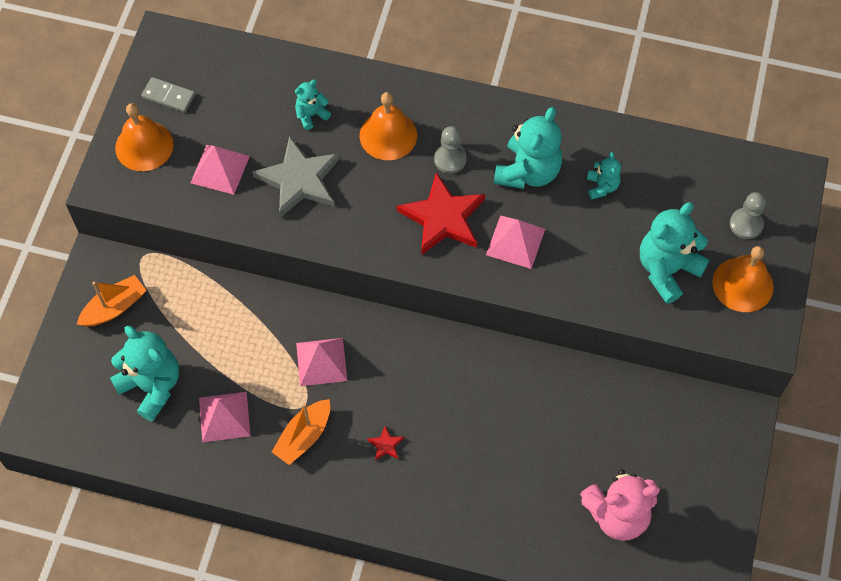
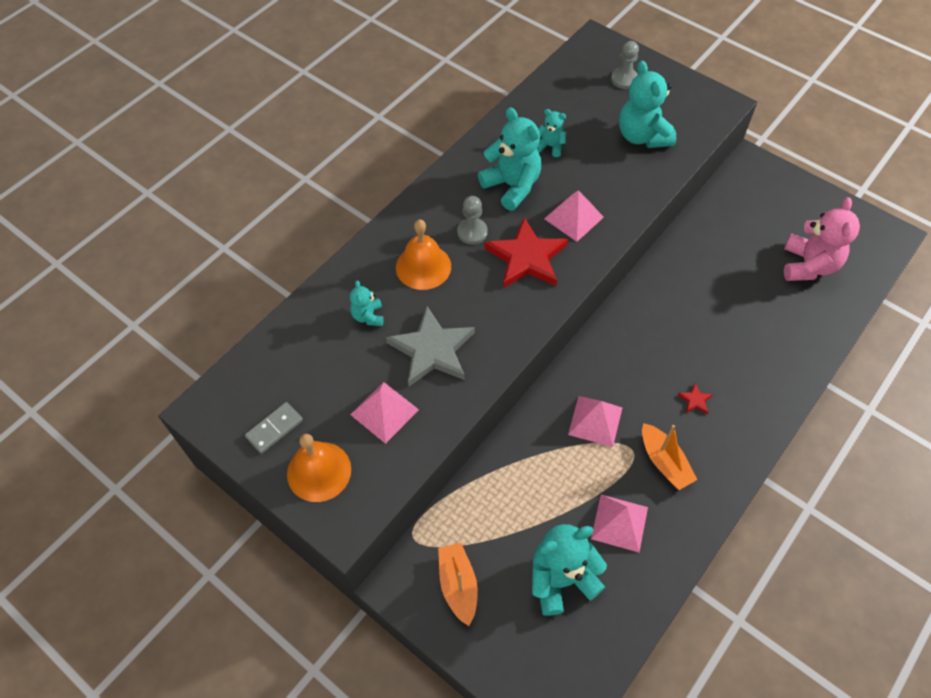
camera: 65 degrees left, 5 degrees down
orange bell [712,246,774,312] -> none

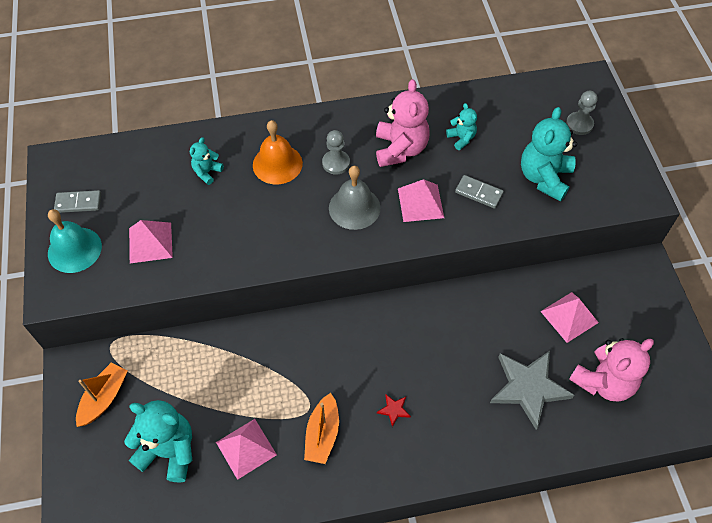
camera: 40 degrees right, 0 degrees up
orange bell [287,434,351,502] -> turquoise bell [48,209,102,273]
grey star [386,306,475,386] -> grey star moved to [490,351,574,430]
turquoise teddy bear [478,107,541,211] -> pink teddy bear [376,79,430,167]
red star [484,218,568,288] -> grey bell [329,166,380,230]
pink pyramid [568,396,622,447] -> pink pyramid moved to [540,292,599,343]
none -> grey domino [455,175,504,208]

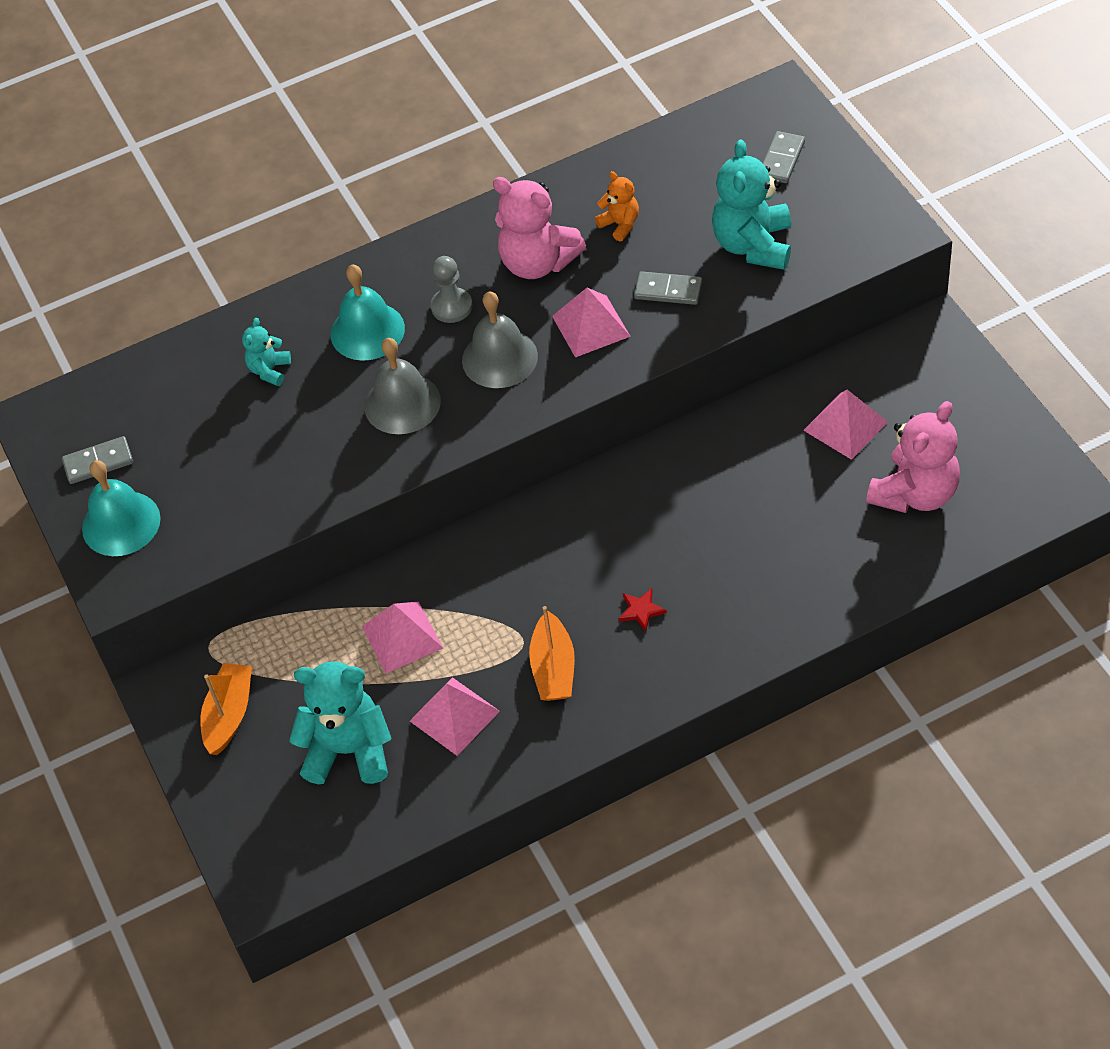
camera: 10 degrees left, 5 degrees down
pink pyramid [129,220,173,263] -> pink pyramid moved to [362,601,443,674]
orange bell [253,120,303,184] -> turquoise bell [331,265,405,361]
pink teddy bear [376,79,430,167] -> pink teddy bear turned 135 degrees clockwise [493,177,586,279]
turquoise teddy bear [446,103,477,150] -> orange teddy bear [595,171,639,241]
grey star [490,351,574,430] -> none
grey pawn [566,91,598,135] -> grey domino [763,131,805,183]
none -> grey bell [364,338,441,434]

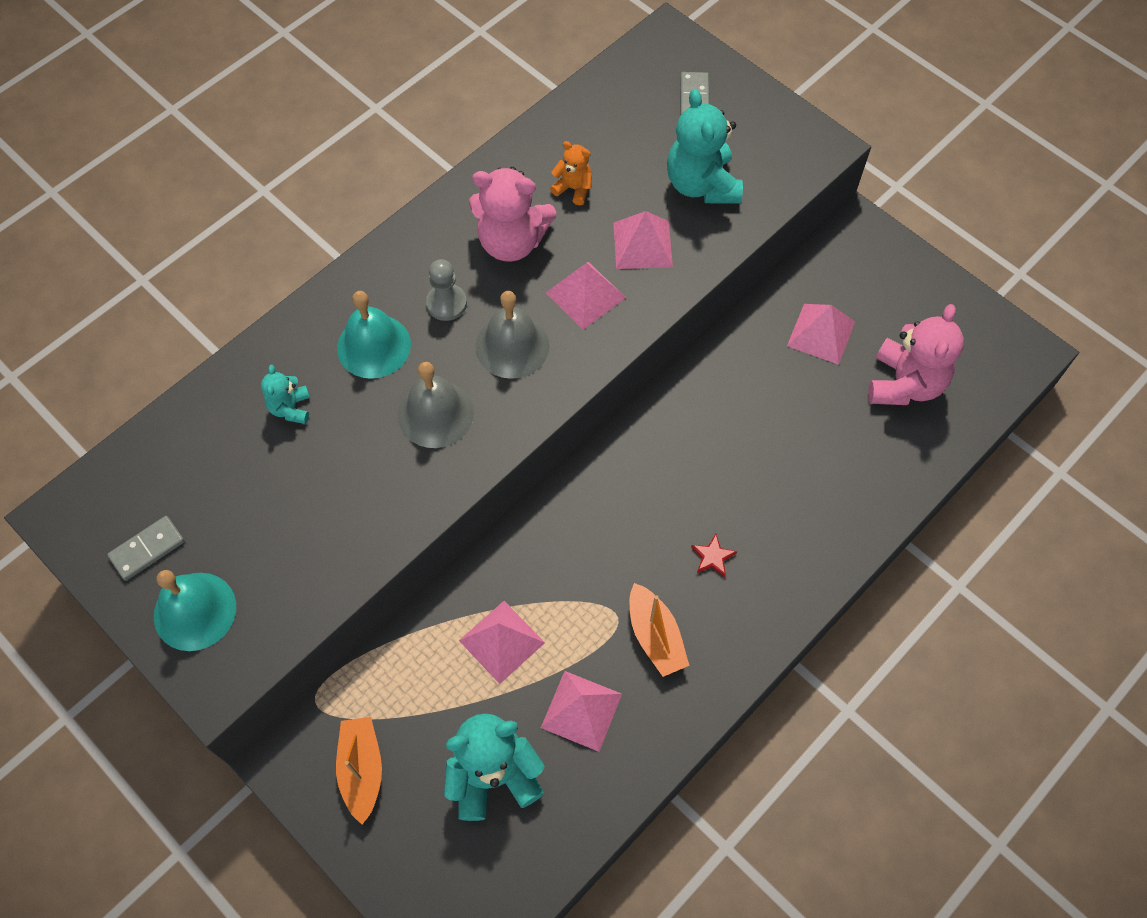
camera: 25 degrees left, 10 degrees up
grey domino [634,271,702,305] -> pink pyramid [613,211,673,269]

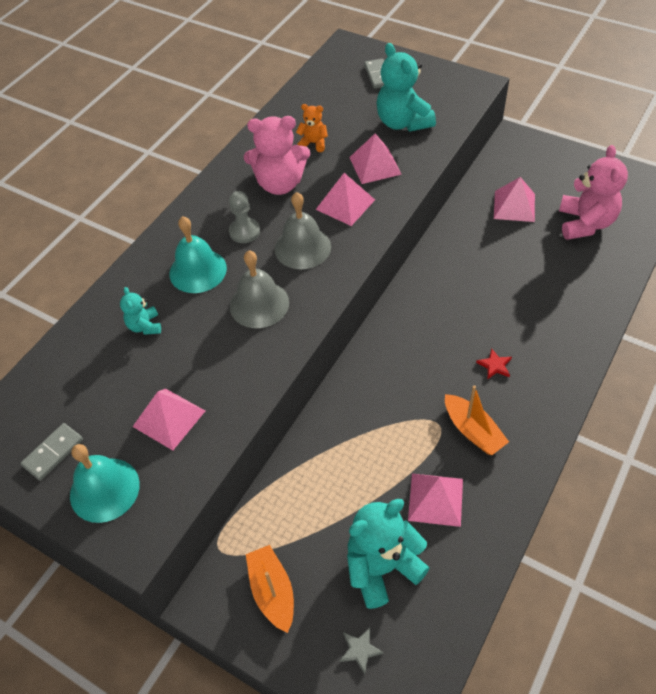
camera: 10 degrees left, 10 degrees down
pink pyramid [459,601,545,684] -> pink pyramid moved to [133,389,205,451]
none -> grey star [340,628,384,674]

